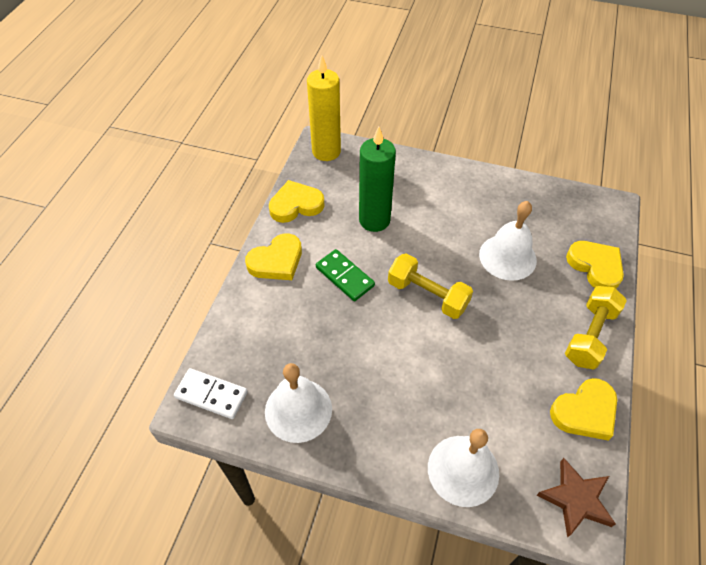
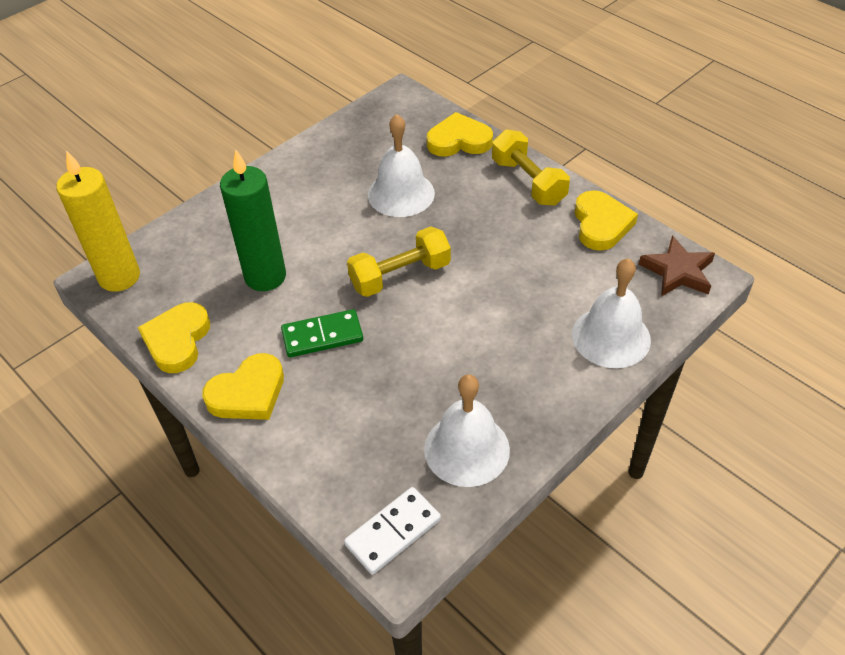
camera: 60 degrees left, 5 degrees down
yellow heart [245,234,302,280] -> yellow heart turned 60 degrees clockwise [202,353,284,420]

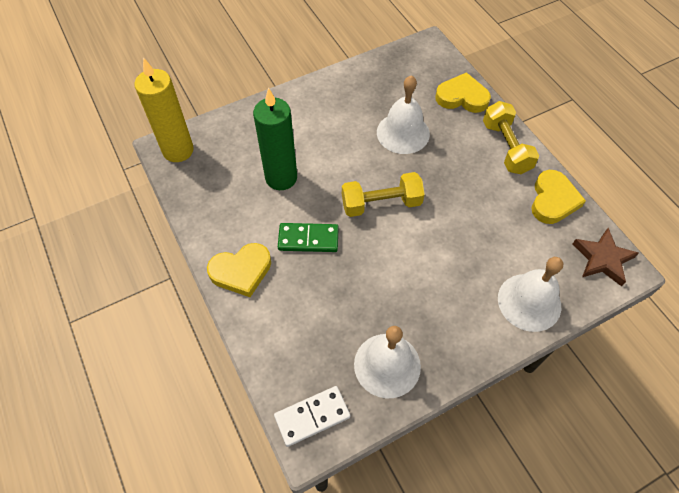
camera: 15 degrees right, 10 degrees up
yellow heart [138,302,210,373] -> none

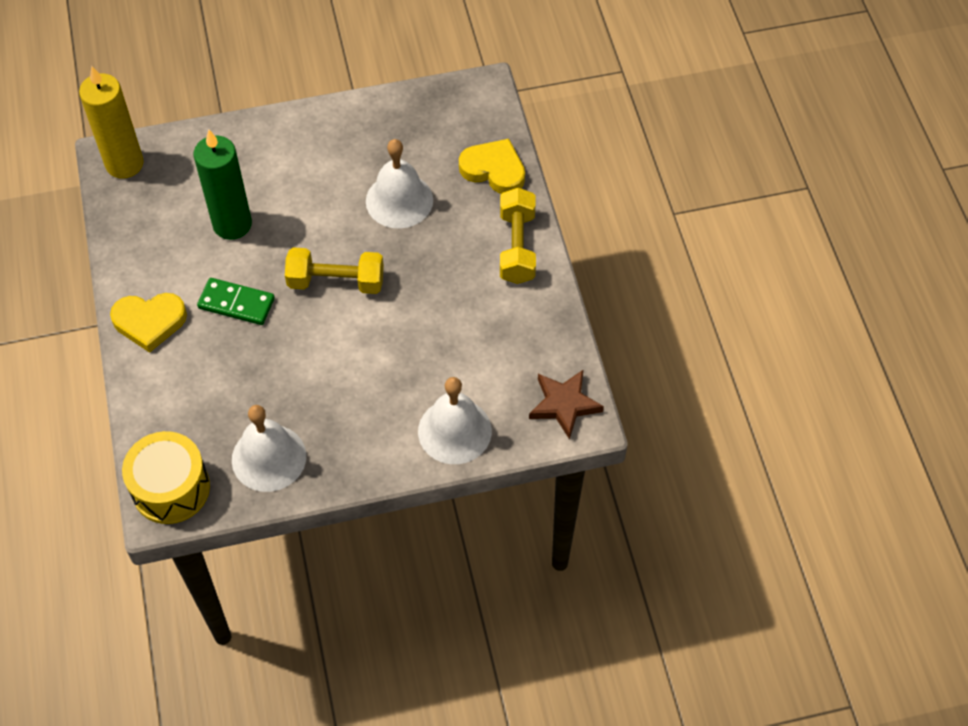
camera: 15 degrees right, 0 degrees up
white domino [274,386,350,447] -> yellow drum [122,431,210,524]
yellow heart [531,170,586,224] -> none

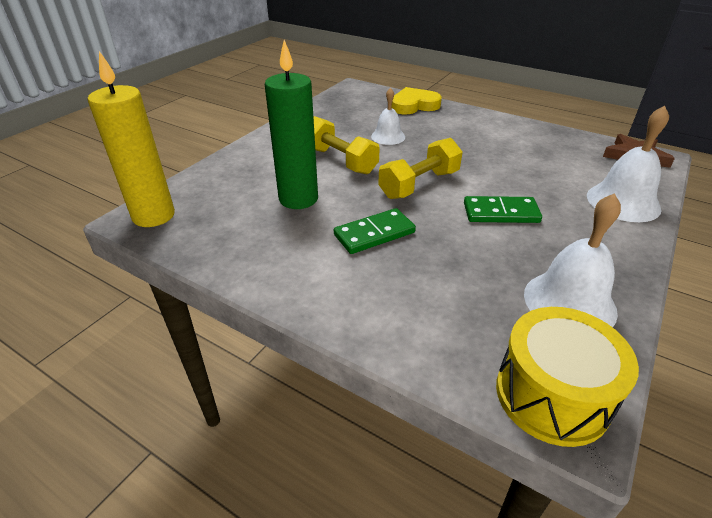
camera: 45 degrees left, 20 degrees down
yellow heart [110,293,187,353] -> none
white bell [366,139,433,229] -> white bell [371,88,405,145], size x0.61
yellow dumbbell [500,188,536,284] -> yellow dumbbell moved to [313,116,380,174]
none -> green domino [464,196,542,223]

